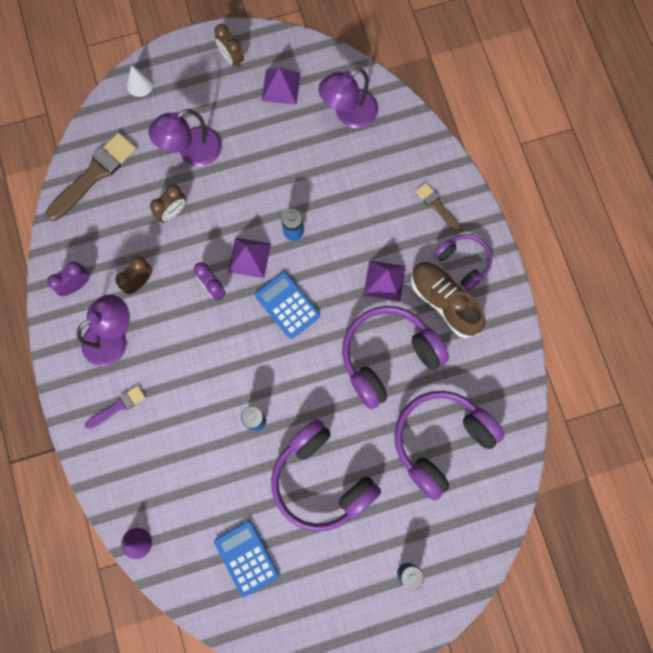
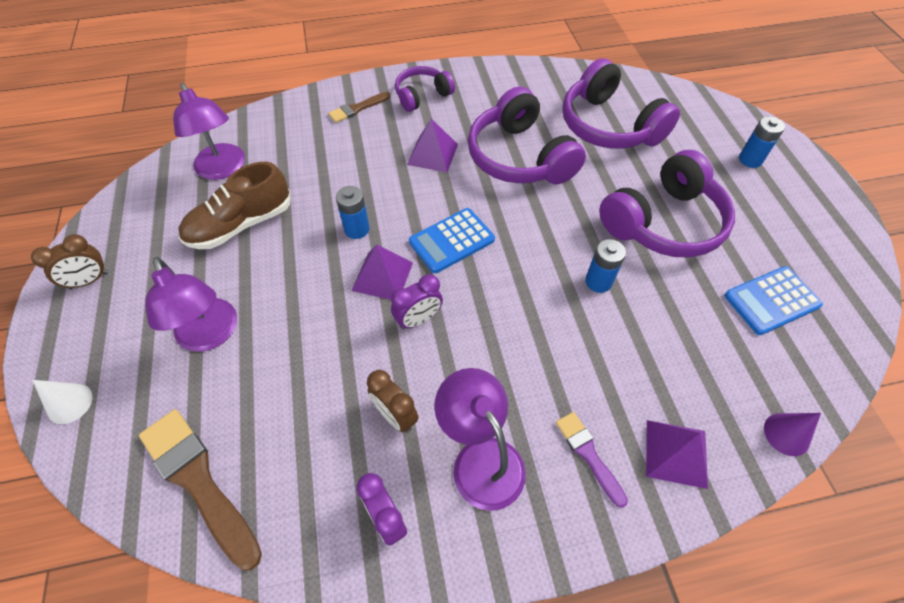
camera: 85 degrees left, 20 degrees down
brown clock [150,185,186,222] -> none
purple pyramid [262,67,301,105] -> purple pyramid moved to [646,420,708,489]
brown shoe [411,262,486,338] -> brown shoe moved to [178,162,290,249]

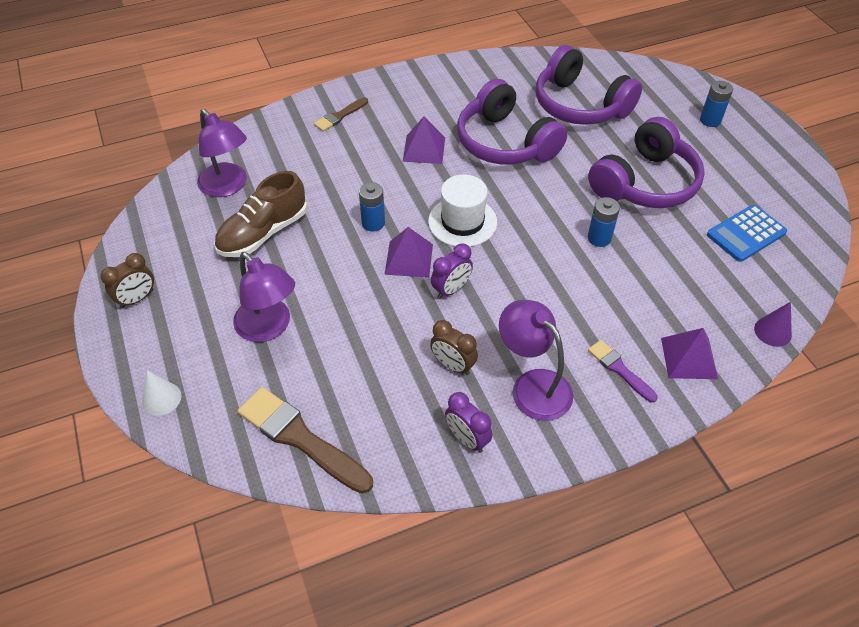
camera: 10 degrees left, 5 degrees down
purple headphones [395,66,455,112] -> none
blue calculator [409,208,495,273] -> white hat [428,175,497,247]

